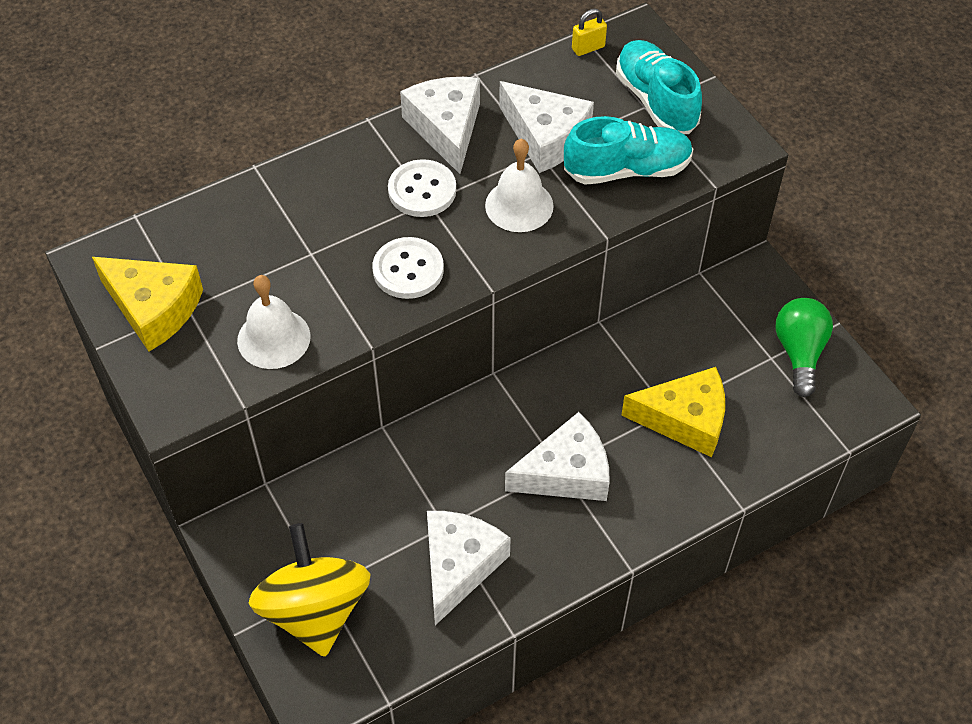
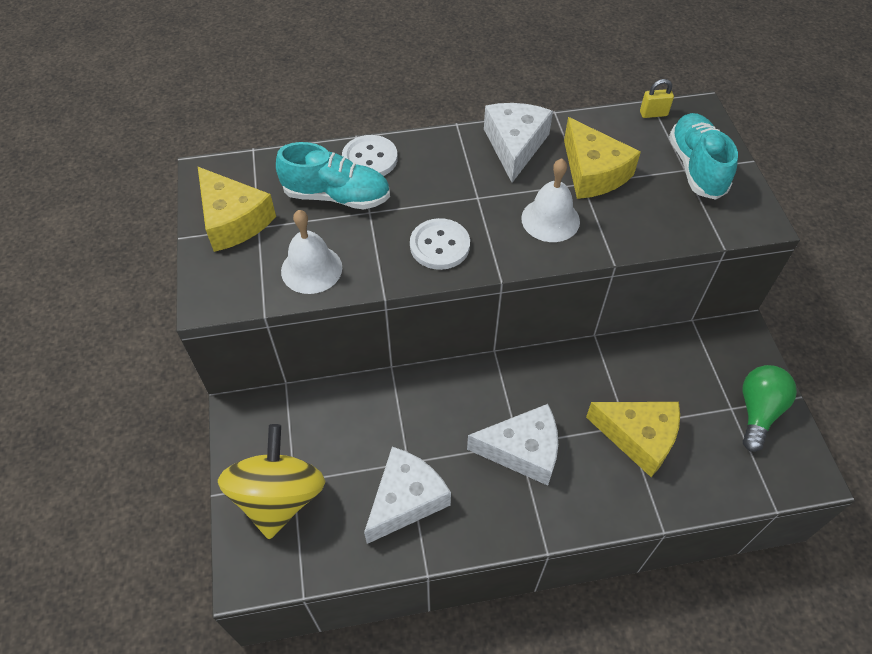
camera: 20 degrees right, 0 degrees up
white button [388,159,456,217] -> white button moved to [342,135,398,176]
white cheese [499,81,594,173] -> yellow cheese [564,117,641,199]
turquoise shoe [564,116,693,185] -> turquoise shoe moved to [276,142,390,210]

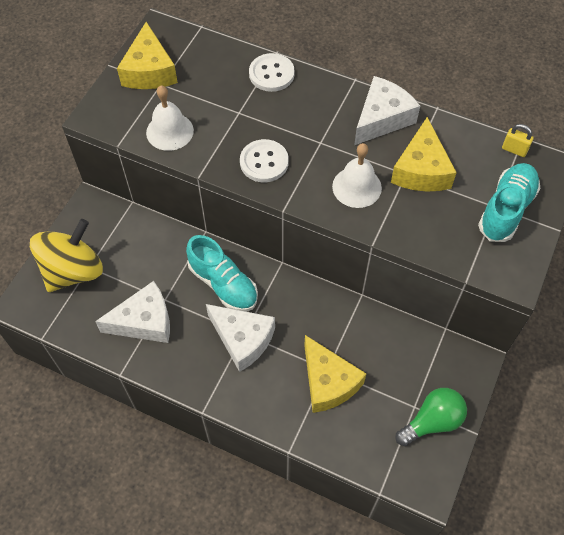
camera: 35 degrees right, 5 degrees up
turquoise shoe [276,142,390,210] -> turquoise shoe moved to [186,235,258,312]

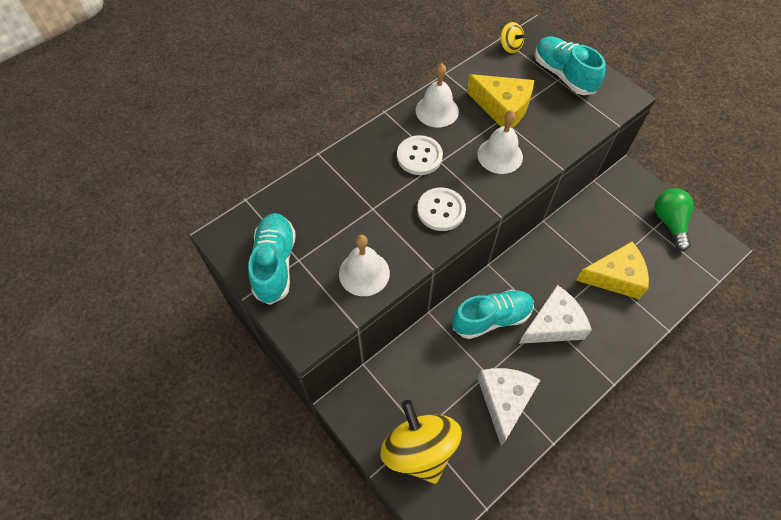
camera: 65 degrees left, 0 degrees up
yellow cheese [117,22,178,89] -> turquoise shoe [248,213,296,305]
white button [249,53,295,92] -> white button moved to [397,135,443,175]
white cheese [354,76,420,145] -> white bell [415,63,459,128]
yellow padlock [502,124,534,157] -> yellow spinning top [500,22,525,53]

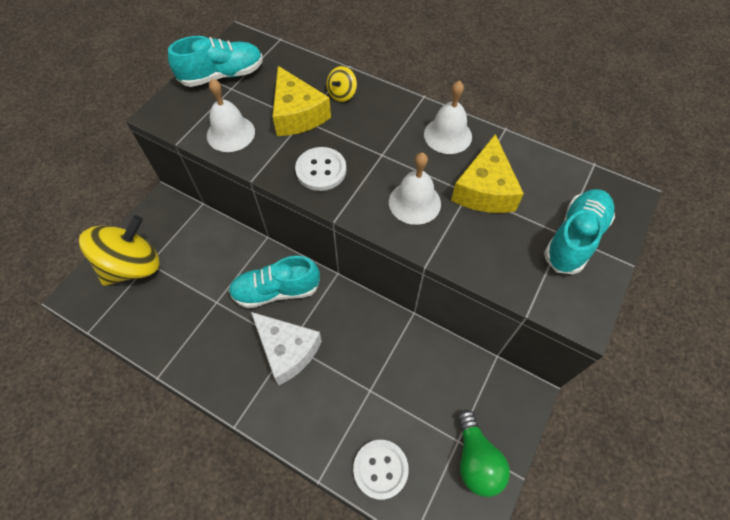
camera: 70 degrees right, 0 degrees up
white button [397,135,443,175] -> white button moved to [353,440,409,500]
turquoise shoe [452,290,534,339] -> turquoise shoe turned 120 degrees clockwise [228,256,320,308]
white cheese [477,368,541,446] -> none
yellow spinning top [500,22,525,53] -> yellow spinning top moved to [327,66,357,102]
yellow cheese [576,242,649,299] -> yellow cheese moved to [273,66,331,136]
green light bulb [655,188,694,251] -> green light bulb turned 105 degrees clockwise [458,410,510,497]

